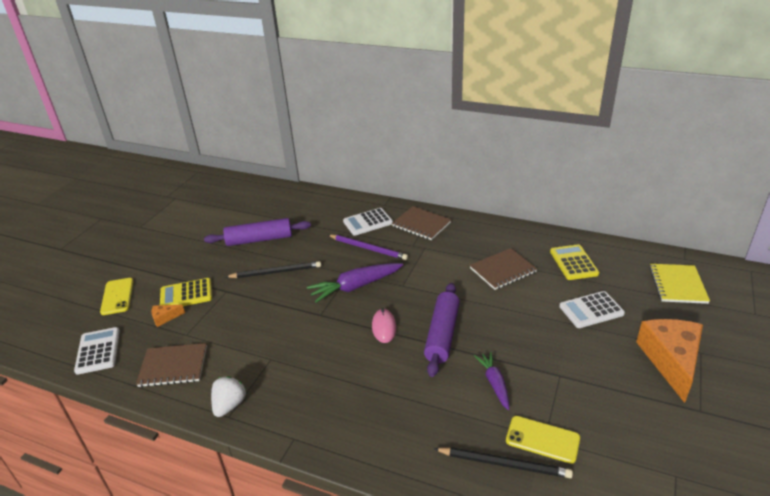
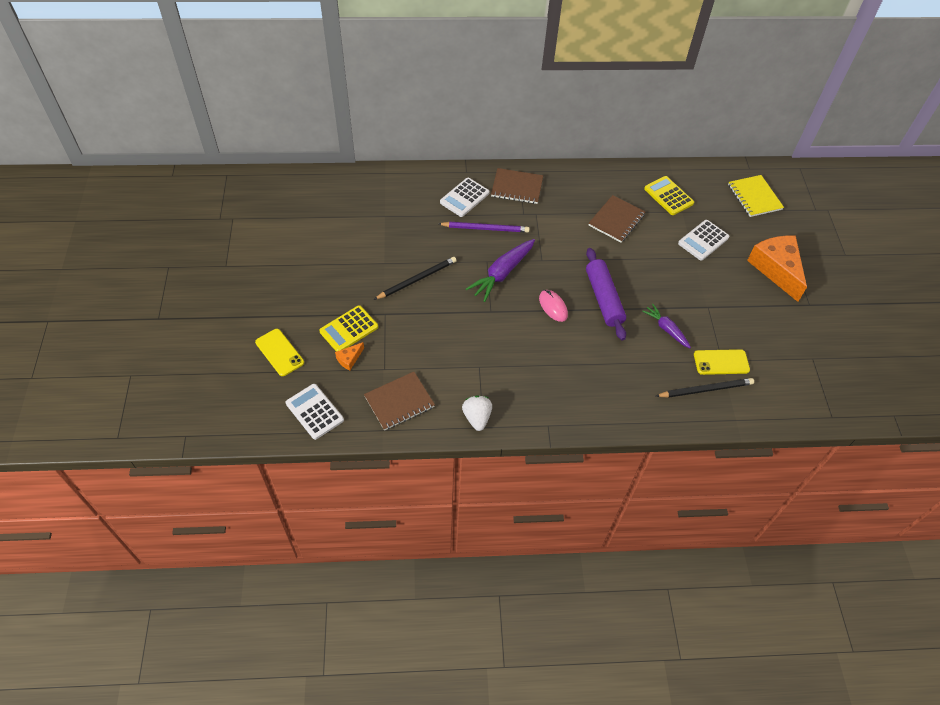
camera: 30 degrees left, 20 degrees up
purple rolling pin [204,218,311,246] -> none

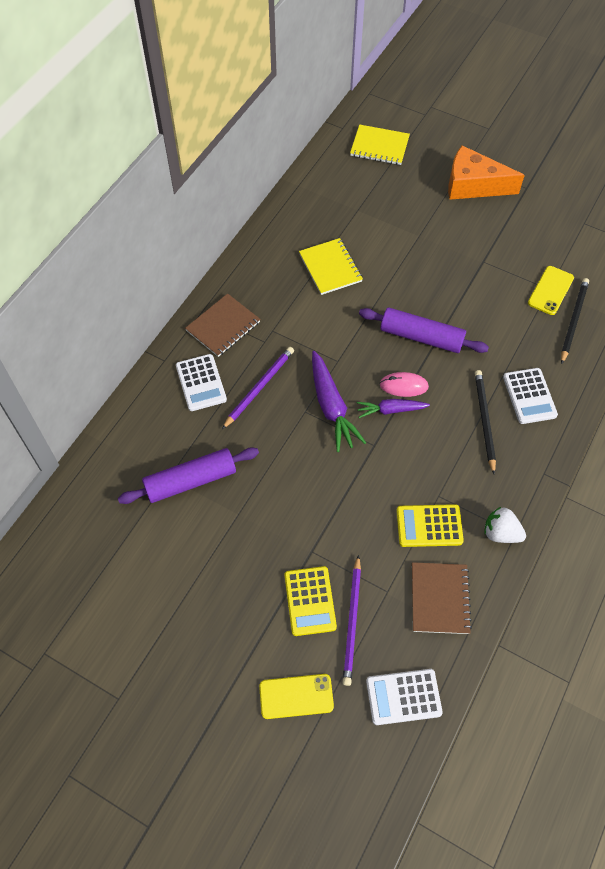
camera: 55 degrees left, 5 degrees up
orange cheese [335,342,364,371] -> purple pencil [343,555,361,686]
black pencil [374,257,457,300] -> black pencil moved to [475,370,496,474]
brown notebook [588,195,645,242] -> yellow notebook [299,238,363,295]
purple carrot [642,304,691,348] -> purple carrot moved to [357,399,430,418]
yellow calculator [644,176,694,215] -> yellow calculator moved to [396,504,464,547]
white calculator [678,220,729,261] -> white calculator moved to [503,368,558,424]
none -> purple rolling pin [118,447,259,504]

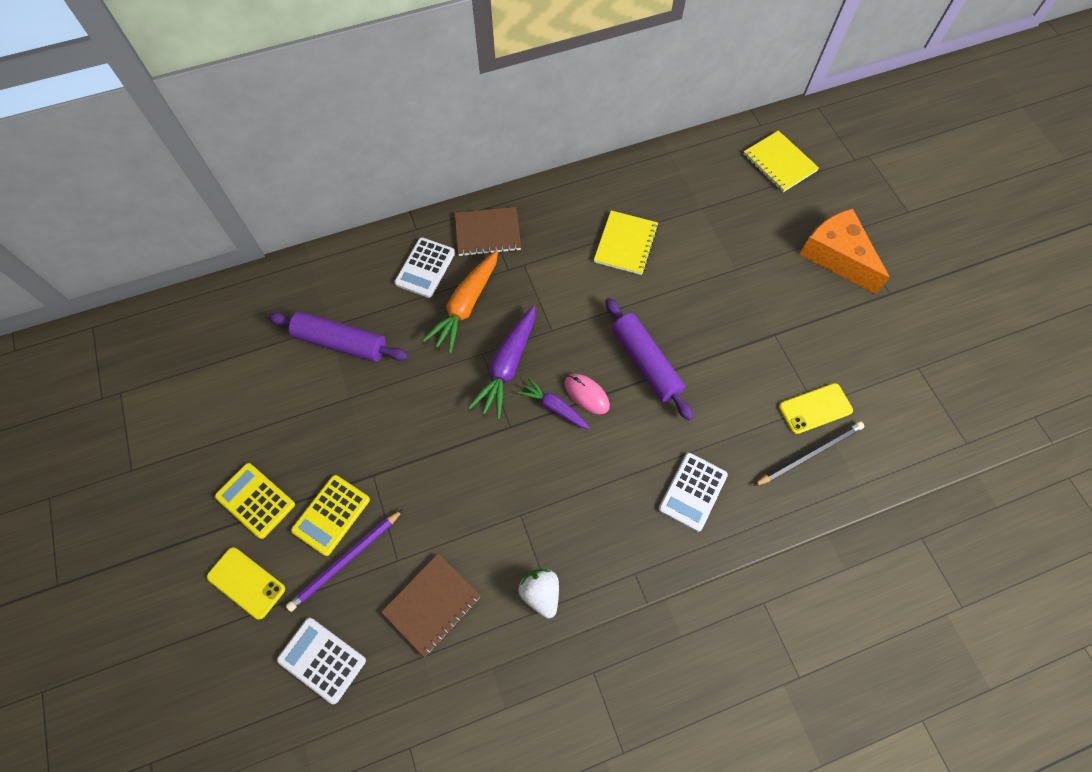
camera: 40 degrees right, 5 degrees up
purple pencil [222,347,294,429] -> orange carrot [423,251,498,353]
yellow calculator [396,504,464,547] -> yellow calculator moved to [215,463,295,539]
black pencil [475,370,496,474] -> none

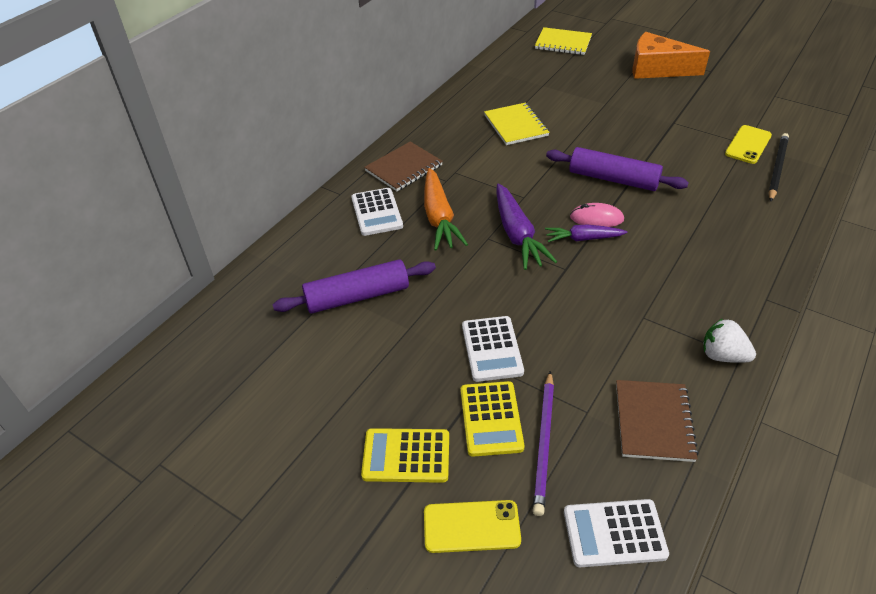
camera: 35 degrees left, 20 degrees down
white calculator [659,453,728,532] -> white calculator moved to [462,316,524,382]

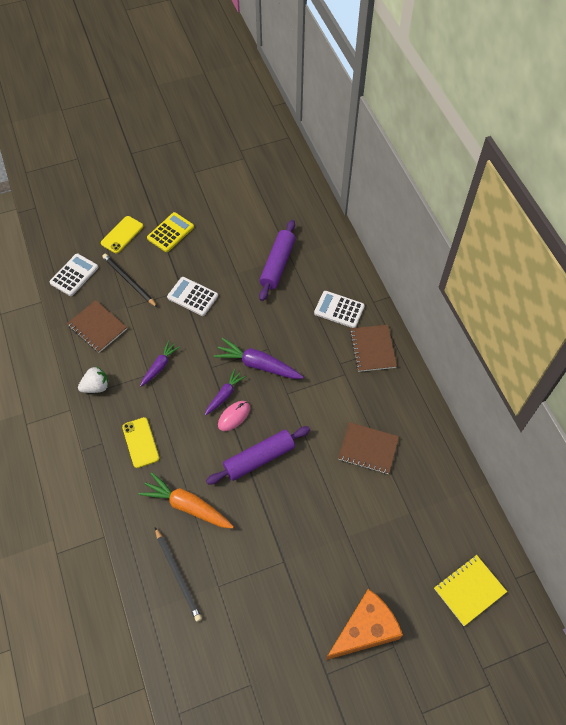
camera: 125 degrees right, 15 degrees up
orange carrot [424,168,468,251] -> orange carrot moved to [139,472,234,529]
yellow calculator [461,381,525,457] -> none
yellow notebook [484,103,550,145] -> brown notebook [338,422,399,474]
purple pencil [533,371,554,516] -> black pencil [102,254,157,307]
yellow phone [725,125,772,164] -> yellow phone moved to [122,417,159,468]
none -> purple carrot [140,340,180,387]

